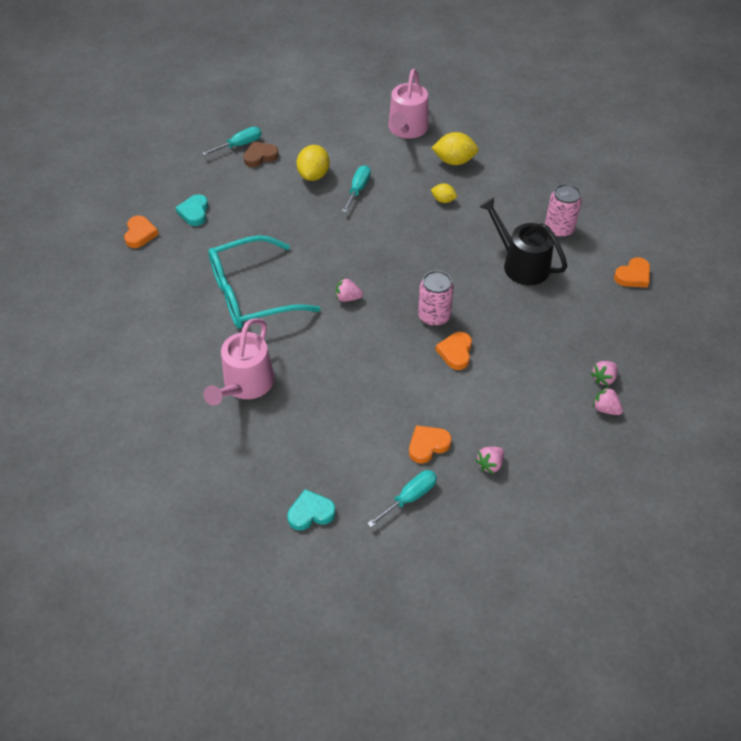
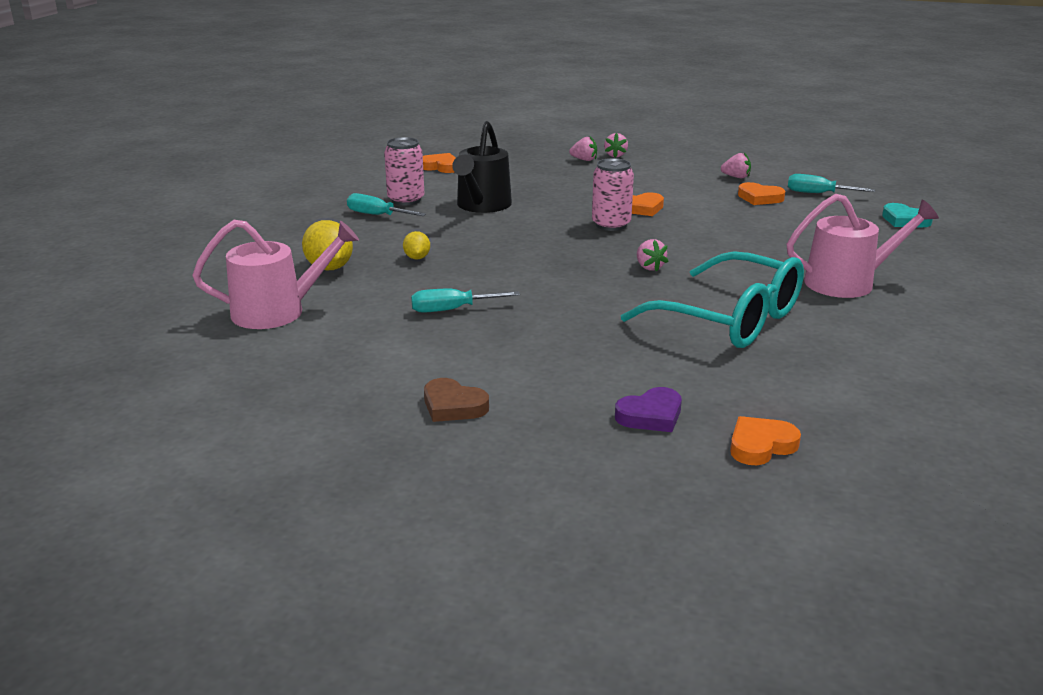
camera: 120 degrees left, 25 degrees down
turquoise heart [175,194,208,226] -> purple heart [615,387,682,432]
turquoise screwdriver [202,127,262,156] -> turquoise screwdriver moved to [347,193,426,216]
yellow lemon [297,145,330,181] -> none

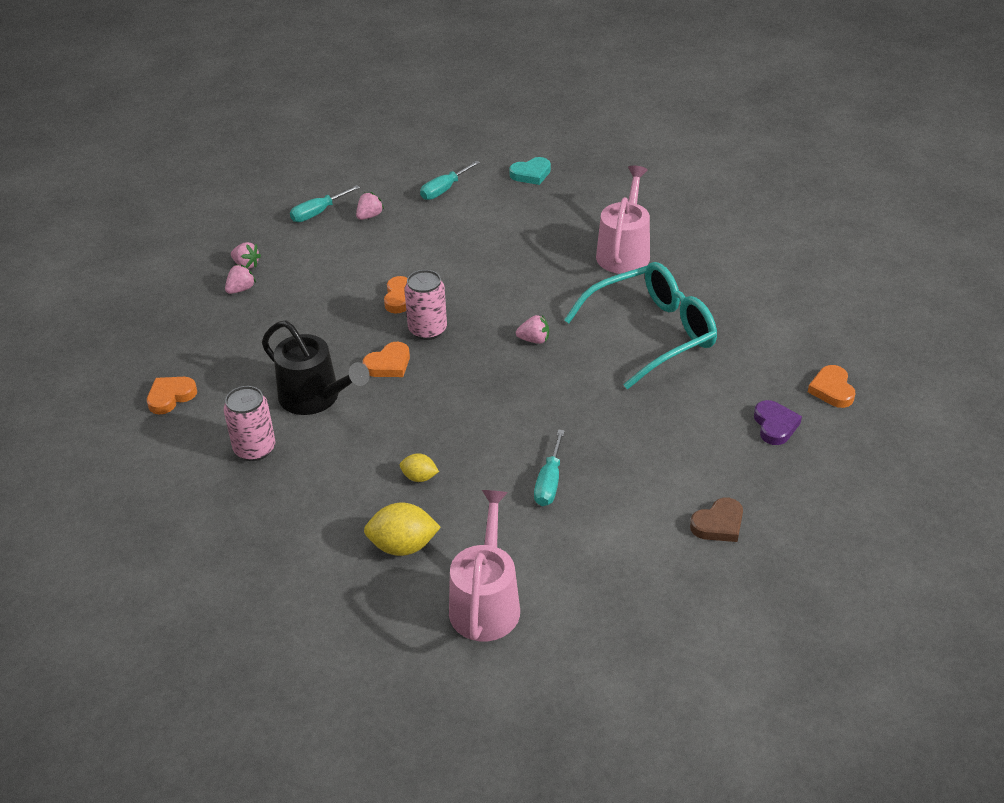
camera: 65 degrees left, 15 degrees up
turquoise screwdriver [347,193,426,216] -> turquoise screwdriver moved to [290,185,360,222]
orange heart [738,182,785,205] -> orange heart moved to [363,342,410,377]

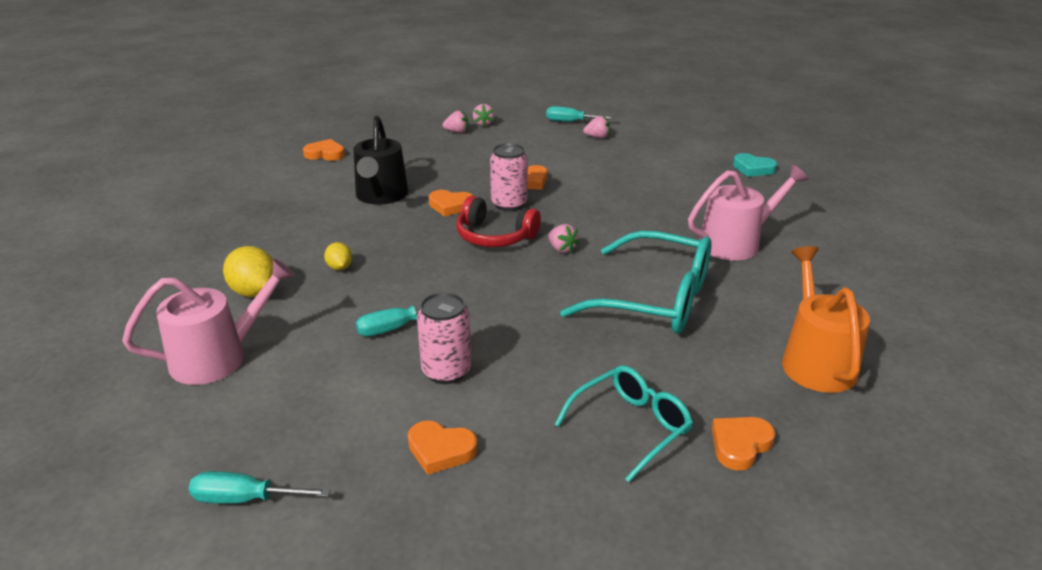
camera: 50 degrees right, 10 degrees down
pink can [224,386,276,461] -> pink can moved to [417,292,471,384]
turquoise screwdriver [420,161,480,200] -> turquoise screwdriver moved to [189,471,331,504]
brown heart [690,498,743,542] -> orange heart [408,421,478,475]
purple heart [754,400,802,445] -> turquoise glasses [554,365,693,482]
none -> red headphones [456,196,541,247]
none -> orange watering can [782,246,870,393]

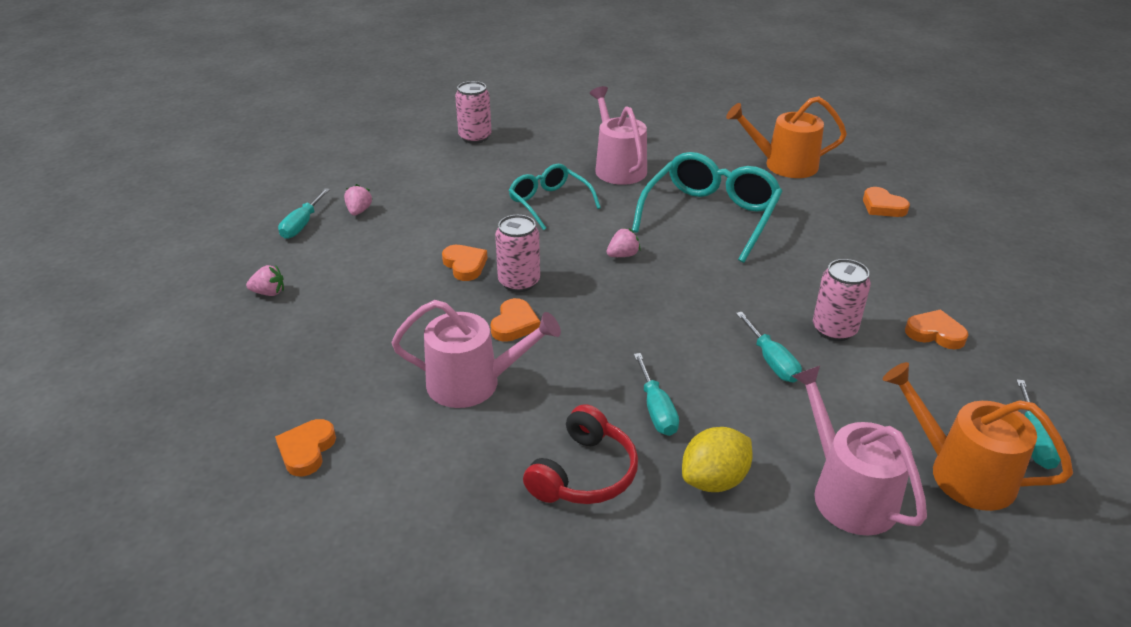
camera: 85 degrees left, 5 degrees up
yellow lemon [324,242,352,270] -> turquoise screwdriver [634,353,679,436]
black watering can [353,116,408,205] -> pink watering can [391,300,561,408]
orange heart [408,421,478,475] -> orange heart turned 90 degrees counterclockwise [905,309,968,349]
pink strawberry [442,111,468,133] -> none
red headphones [456,196,541,247] -> red headphones moved to [523,404,638,504]
turquoise glasses [554,365,693,482] -> turquoise glasses moved to [509,164,601,230]
turquoise heart [733,153,777,177] -> pink can [455,81,492,144]
none -> orange watering can [883,362,1073,511]

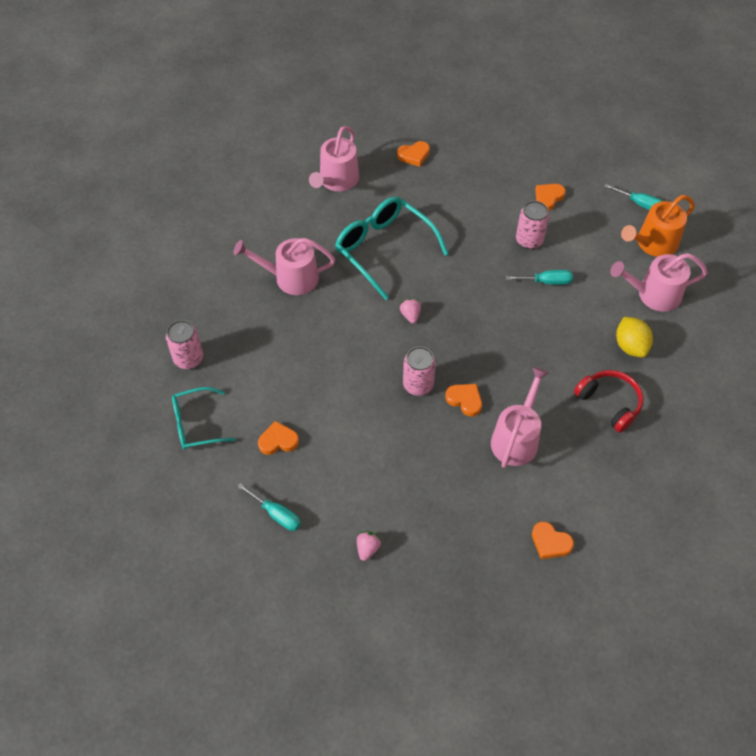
camera: 70 degrees left, 20 degrees up
pink strawberry [344,184,372,216] -> none
orange heart [442,245,488,281] -> orange heart moved to [258,421,299,455]
turquoise glasses [509,164,601,230] -> turquoise glasses moved to [172,387,236,450]
turquoise screwdriver [634,353,679,436] -> none
orange watering can [726,96,847,178] -> pink watering can [309,126,359,191]

